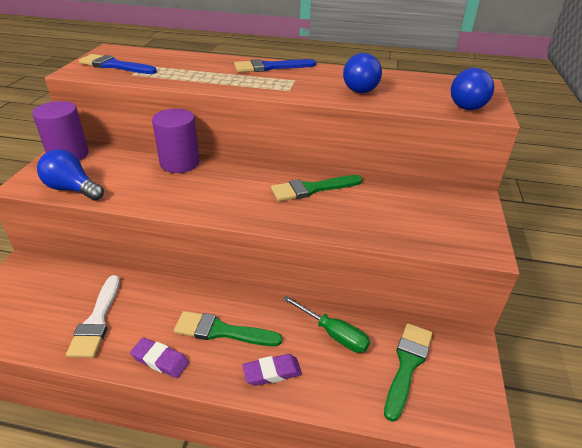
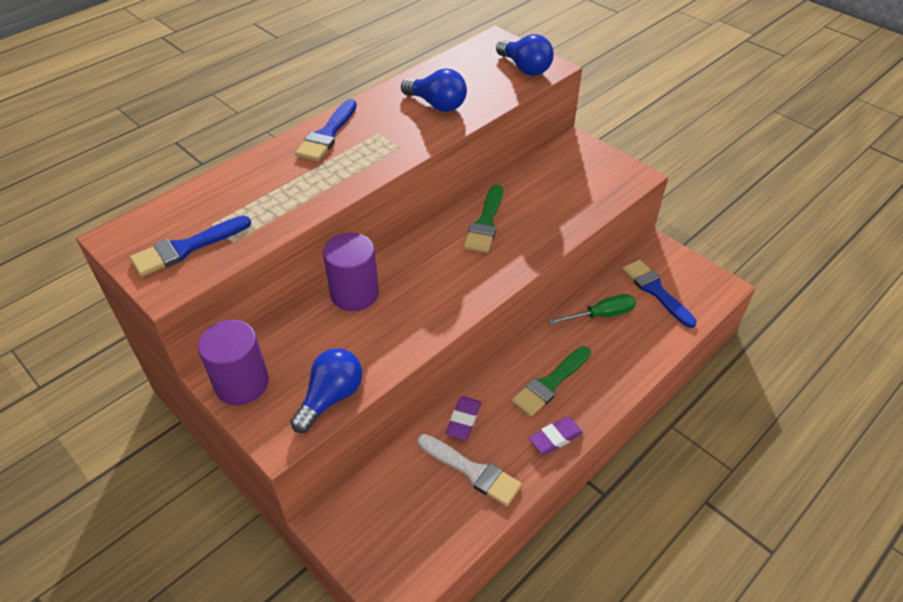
camera: 55 degrees left, 10 degrees up
blue light bulb [37,149,104,201] -> blue light bulb turned 150 degrees clockwise [291,348,362,433]
purple eraser [242,354,302,386] -> purple eraser moved to [446,396,481,440]
green brush [384,323,433,422] -> blue brush [622,260,697,328]

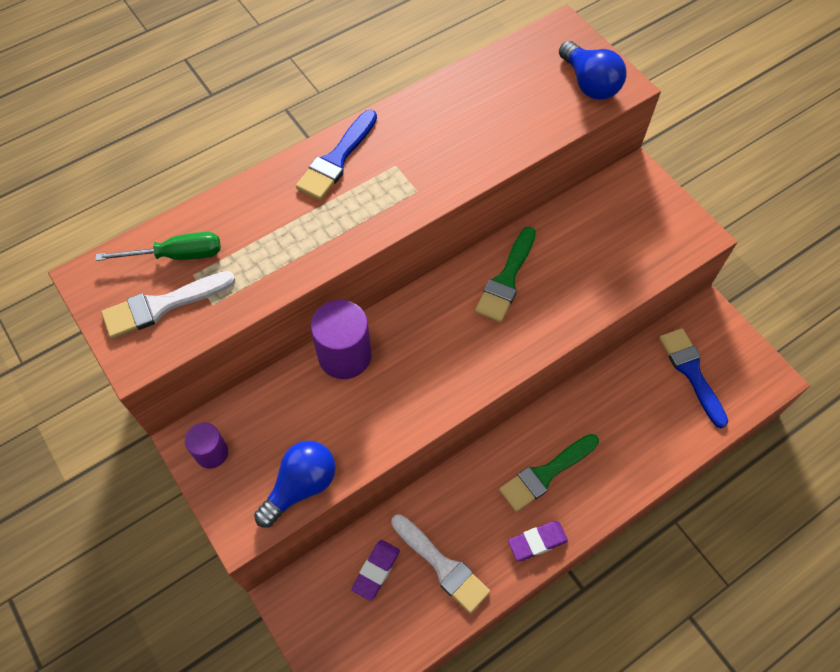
camera: 10 degrees right, 15 degrees up
blue brush [130,216,251,277] -> white brush [101,271,235,339]
purple cylinder [198,320,269,405] -> purple cylinder [185,423,228,469], size x0.59
blue light bulb [401,68,467,112] -> none
purple eraser [446,396,481,440] -> purple eraser moved to [351,540,400,601]
green screwdriver [548,294,636,325] -> green screwdriver moved to [96,232,221,261]

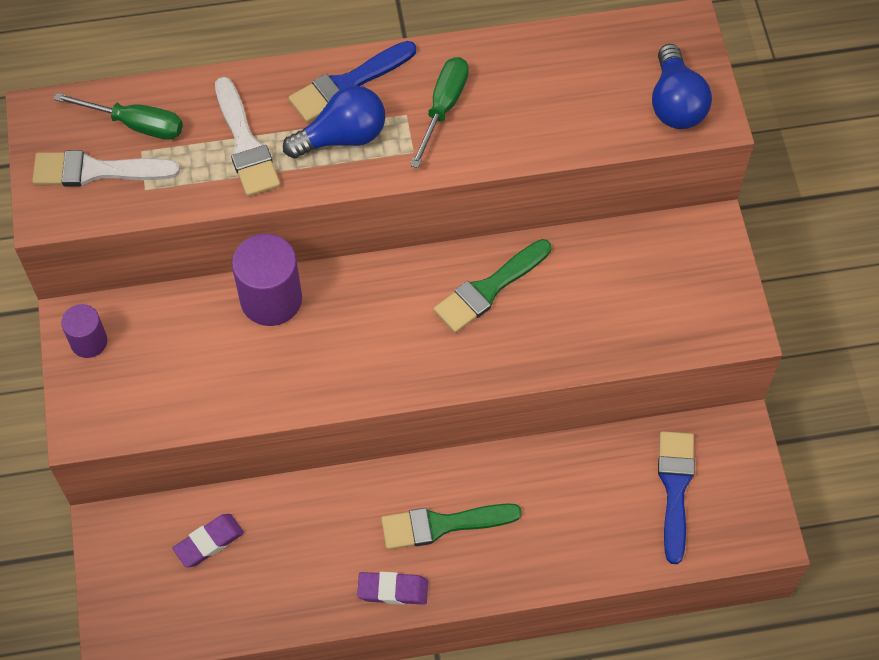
camera: 25 degrees right, 0 degrees up
blue light bulb [254,441,336,528] -> blue light bulb moved to [283,86,385,158]
white brush [391,514,490,614] -> white brush moved to [215,77,280,196]
none -> green screwdriver [410,57,469,168]

